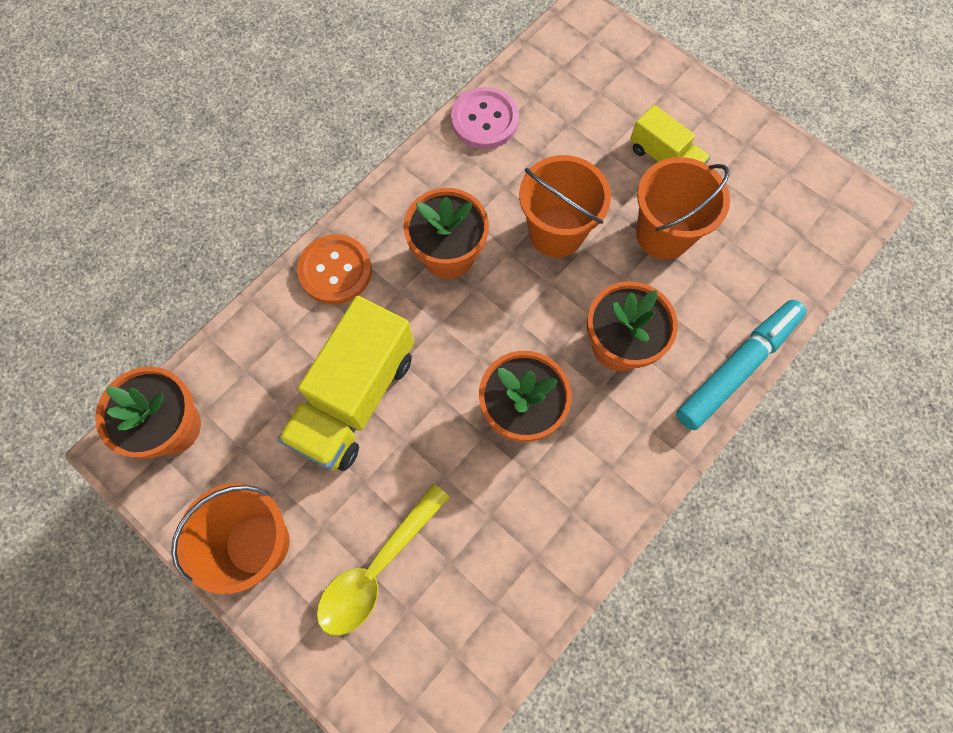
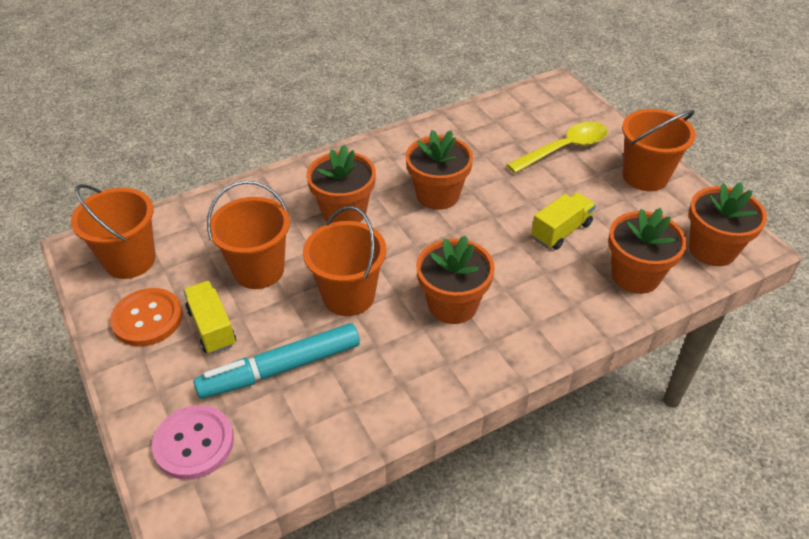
camera: 160 degrees left, 25 degrees down
yellow truck [278,296,414,471] -> yellow truck [531,193,596,250], size x0.55
orange button [297,235,372,304] -> orange button moved to [110,288,183,346]
pink button [451,87,519,149] -> pink button moved to [152,405,234,480]
turquoise marker [676,300,806,430] -> turquoise marker moved to [194,323,360,399]
none -> orange bucket [71,184,155,279]
none -> orange flower pot [608,208,687,294]

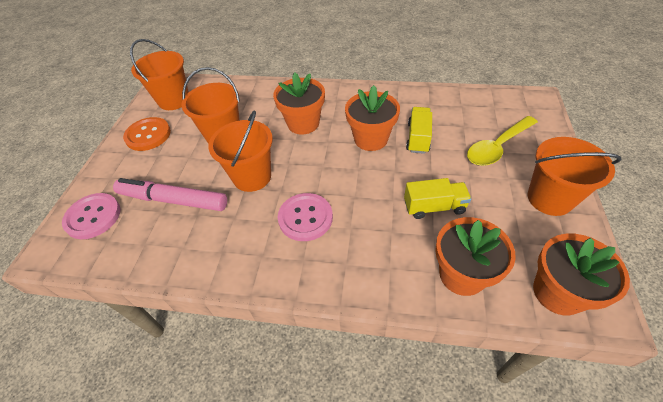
camera: 40 degrees right, 5 degrees up
yellow truck [183,281,236,354] -> yellow truck moved to [406,107,432,154]
turquoise marker [194,323,360,399] -> pink marker [113,178,227,211]
orange flower pot [416,236,495,324] -> pink button [278,193,333,241]
yellow spoon [506,122,608,173] -> yellow spoon turned 135 degrees clockwise [467,116,538,166]

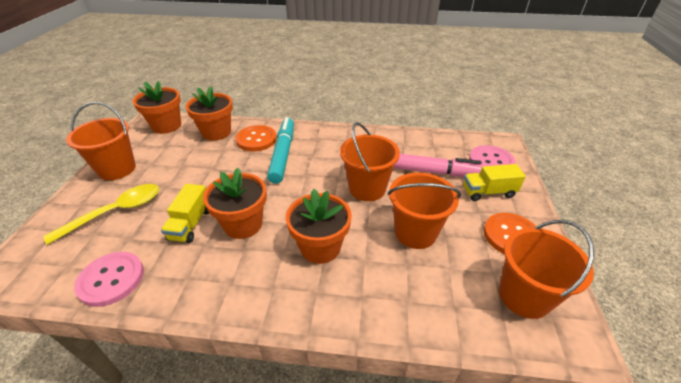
camera: 175 degrees right, 10 degrees down
pink button [278,193,333,241] -> pink button moved to [74,252,144,307]
yellow truck [404,178,472,219] -> yellow truck moved to [463,164,526,201]
none -> orange button [236,125,277,151]
none -> turquoise marker [267,117,294,184]

